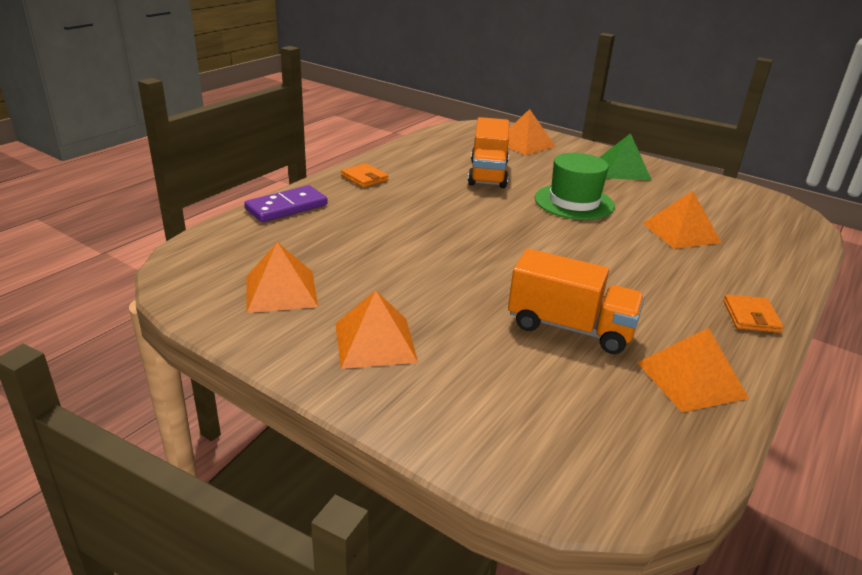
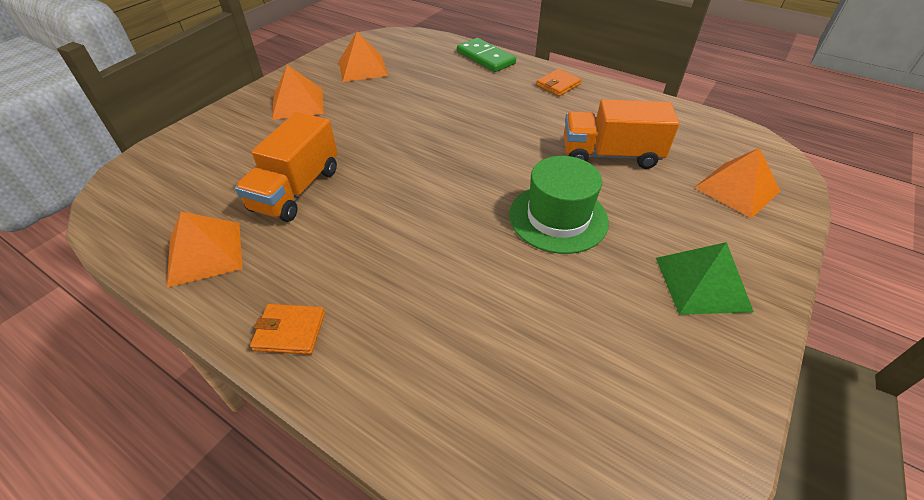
camera: 90 degrees right, 15 degrees up
purple domino [244,185,328,222] -> green domino [457,38,516,72]
orange pyramid [643,191,722,249] -> none

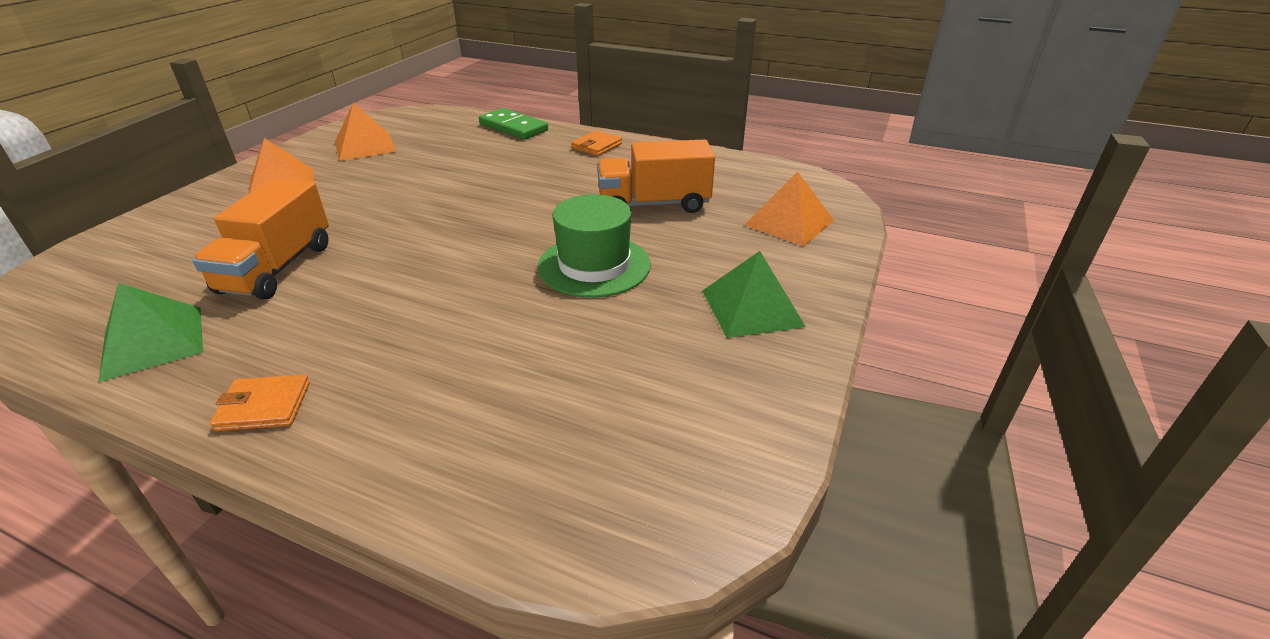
camera: 10 degrees left, 10 degrees down
orange pyramid [167,212,242,288] -> green pyramid [99,283,203,382]

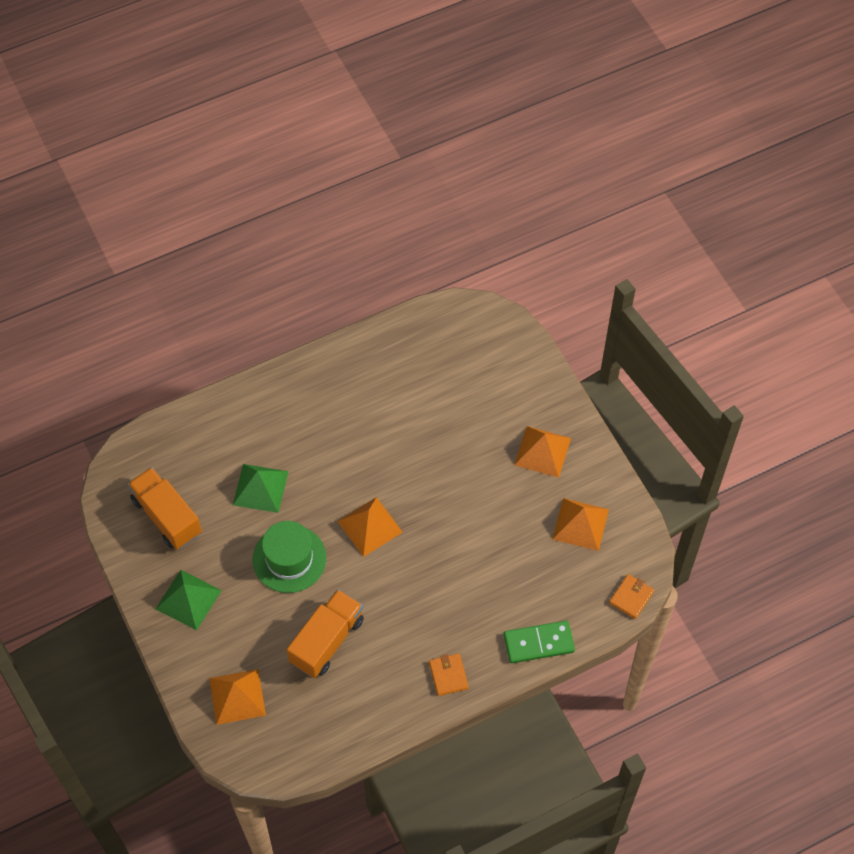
camera: 130 degrees right, 25 degrees up
green pyramid [99,283,203,382] -> green pyramid moved to [233,464,289,513]
orange truck [192,178,329,300] -> orange truck moved to [127,467,202,549]
orange wallet [210,375,310,431] -> orange wallet moved to [609,574,654,619]
none -> orange pyramid [338,497,403,557]

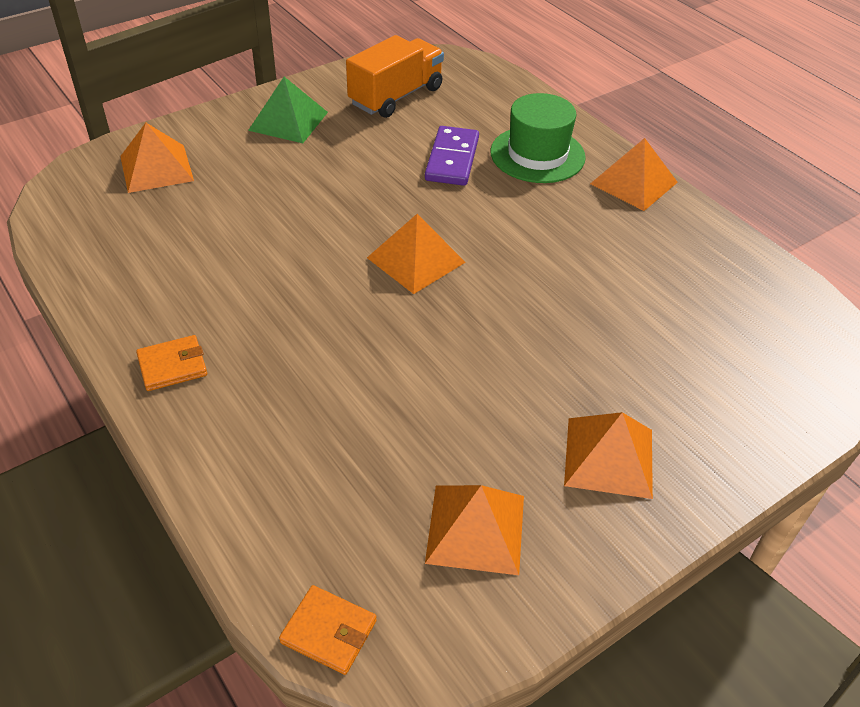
camera: 80 degrees right, 15 degrees down
green pyramid [233,464,289,513] -> purple domino [425,126,479,186]
green hat [253,521,326,593] -> green hat moved to [490,93,586,183]
orange truck [287,589,364,678] -> none
green domino [504,621,575,663] -> none
none -> orange pyramid [590,138,678,211]

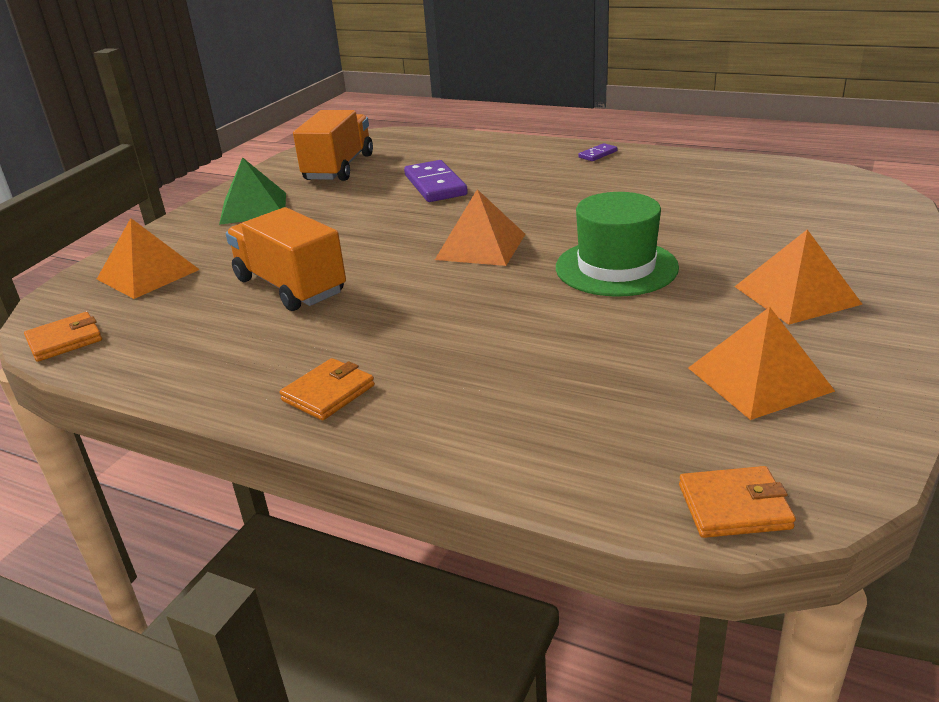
camera: 25 degrees left, 15 degrees down
green hat [490,93,586,183] -> green hat moved to [556,192,679,297]
orange pyramid [590,138,678,211] -> purple domino [578,143,618,161]
none -> orange wallet [24,312,102,362]
none -> orange truck [226,207,346,311]

